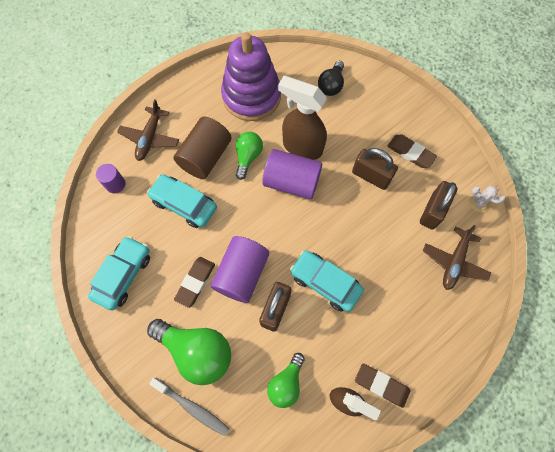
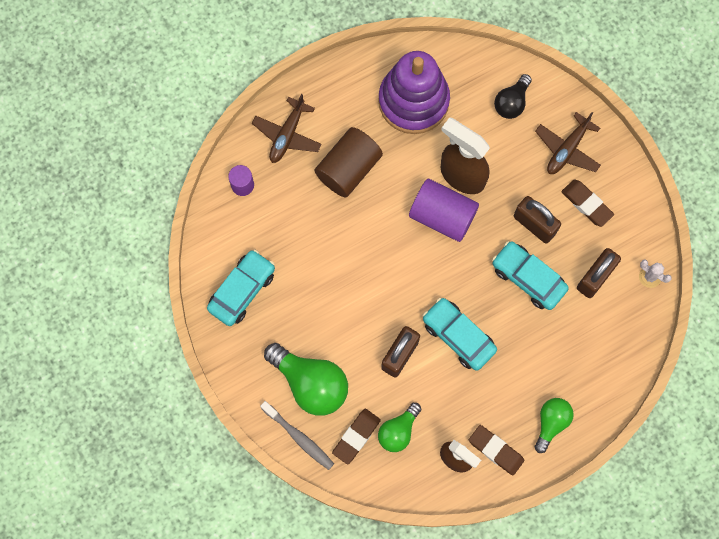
camera: 10 degrees right, 5 degrees up
turquoise car [147,174,217,228] -> turquoise car moved to [492,241,569,310]
brown eraser [174,257,215,308] -> brown eraser moved to [332,409,381,465]
purple cylinder [210,236,269,303] -> none
green light bulb [236,132,263,180] -> green light bulb moved to [535,398,574,453]
brown plane [423,225,491,290] -> brown plane moved to [535,112,601,174]

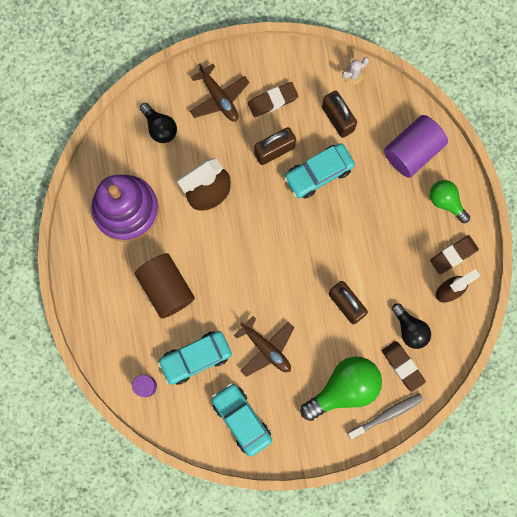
camera: 70 degrees left, 5 degrees up
brown plane [252,94,322,163] -> brown plane moved to [234,316,294,377]
green light bulb [378,403,421,452] -> black light bulb [392,303,431,349]
purple cylinder [409,179,479,242] -> purple cylinder moved to [384,115,448,178]
turquoise car [423,298,497,371] -> turquoise car moved to [158,331,232,385]

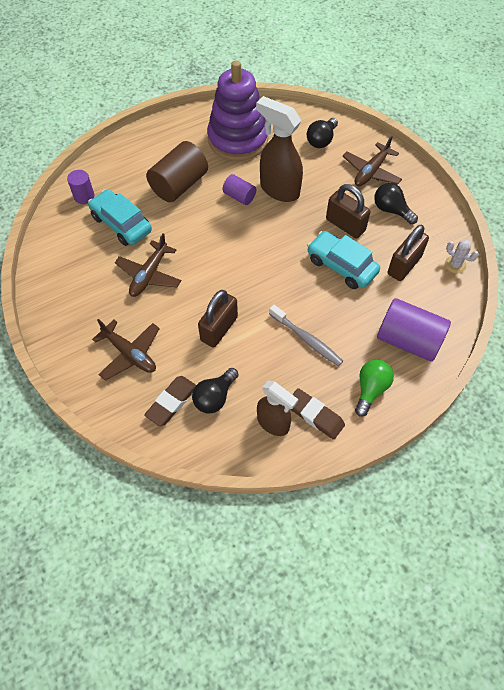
camera: 70 degrees right, 20 degrees down
turquoise car [212,383,272,456] -> none
brown eraser [248,82,298,117] -> black light bulb [374,183,418,224]
green light bulb [300,357,382,421] -> brown plane [92,319,160,381]
grey toothbrush [348,393,424,439] -> grey toothbrush moved to [269,305,343,366]
none -> purple cylinder [223,174,256,205]

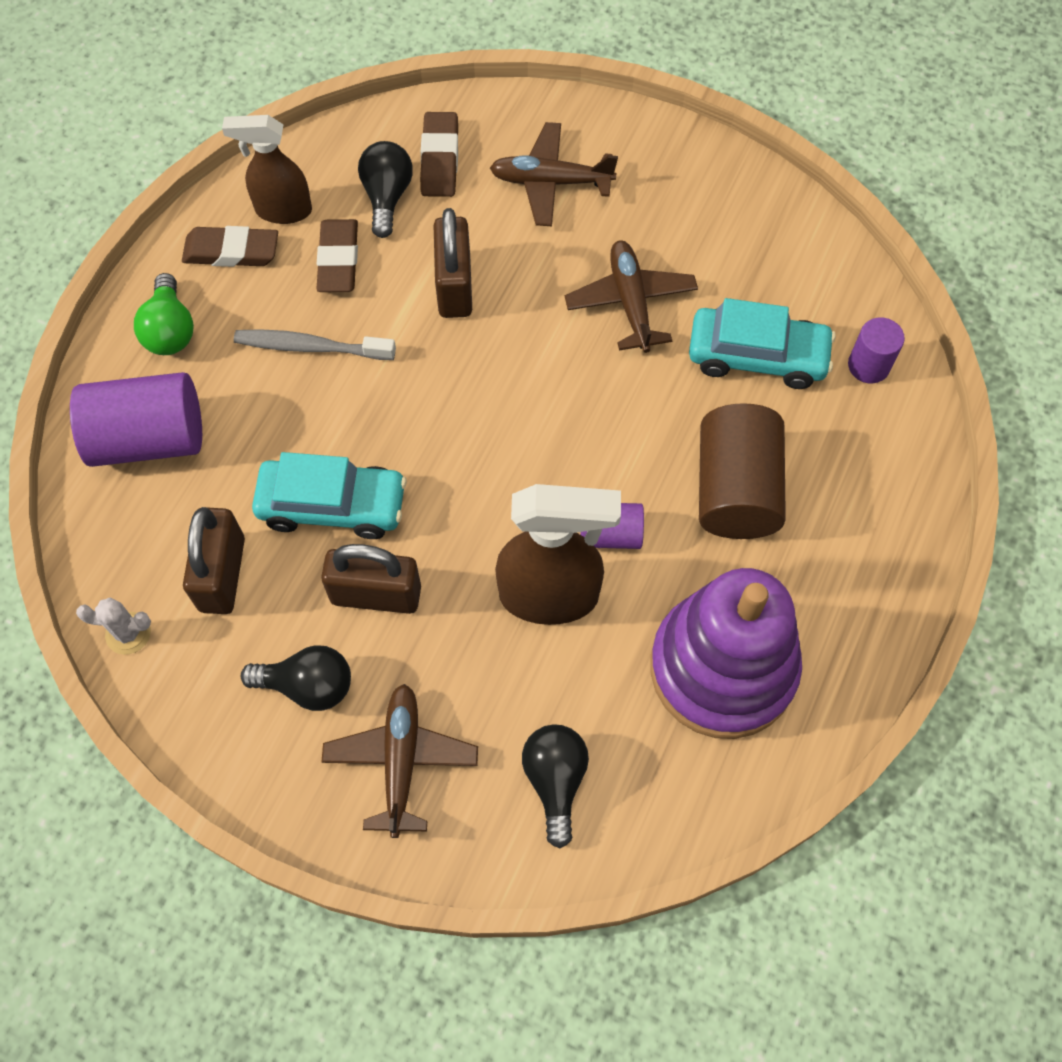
camera: 145 degrees right, 5 degrees up
none -> brown eraser [317,219,358,292]

